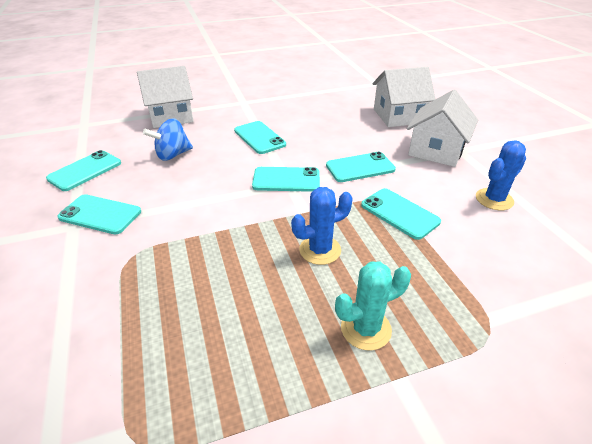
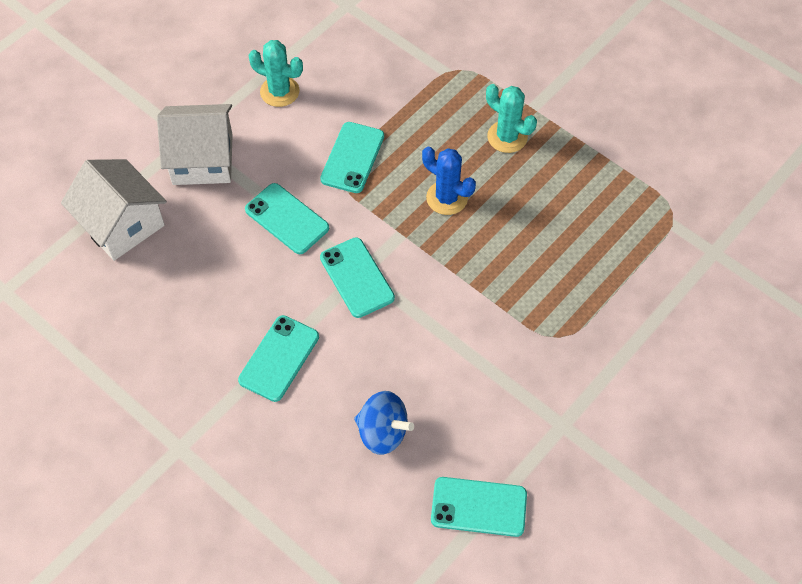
camera: 120 degrees left, 20 degrees up
turquoise phone [57,194,141,234] -> none
white house [137,66,194,128] -> none
blue cactus [476,140,526,210] -> turquoise cactus [248,40,303,107]

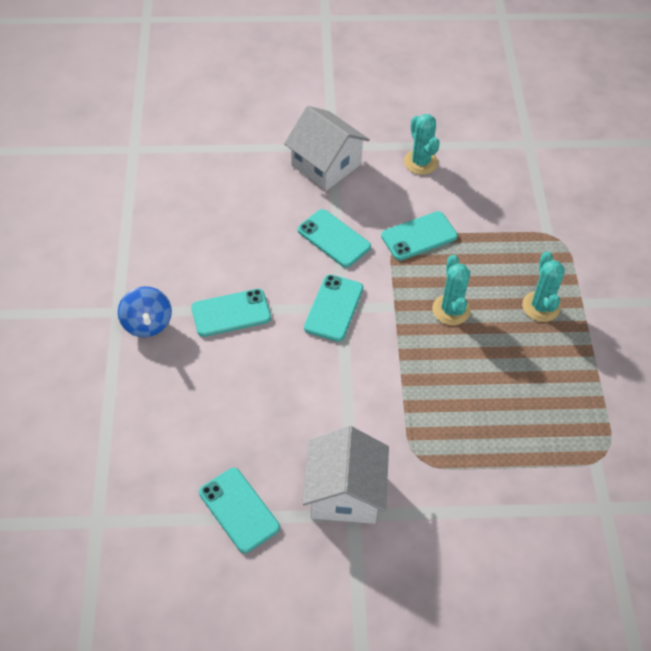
camera: 45 degrees right, 5 degrees down
white house [61,159,167,261] -> white house moved to [302,426,389,524]
turquoise phone [245,183,329,254] -> turquoise phone turned 45 degrees counterclockwise [298,209,371,268]
blue spinning top [354,391,414,455] -> blue spinning top moved to [118,286,172,337]
blue cactus [422,147,476,215] -> turquoise cactus [432,255,471,325]

